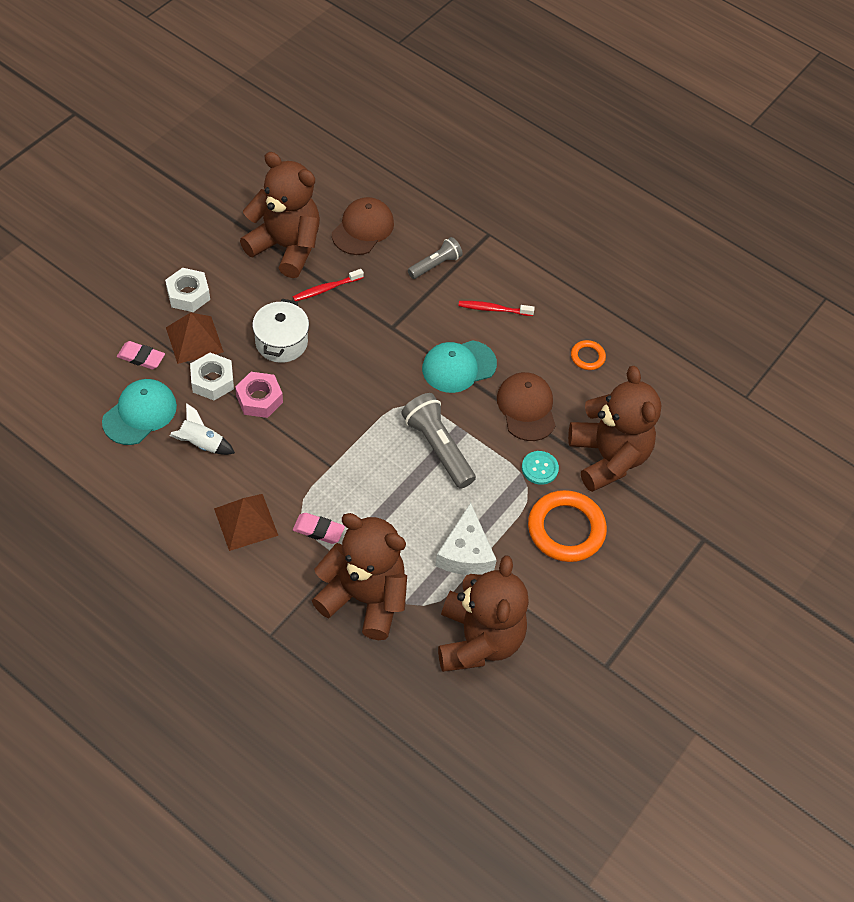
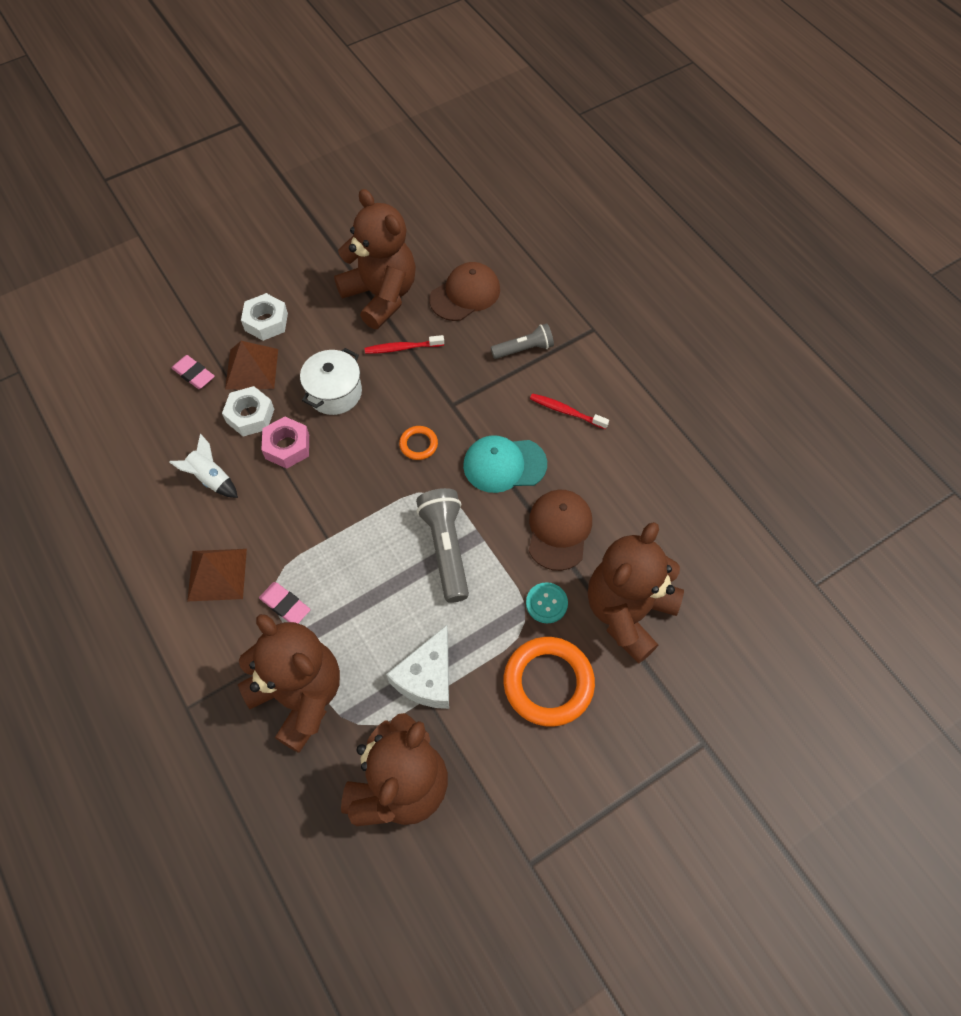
camera: 25 degrees right, 5 degrees up
turquoise cap [102,379,177,445] -> none
brown teddy bear [568,366,661,492] -> brown teddy bear turned 150 degrees counterclockwise [588,522,684,664]
orange ring [571,340,606,370] -> orange ring moved to [399,426,438,460]

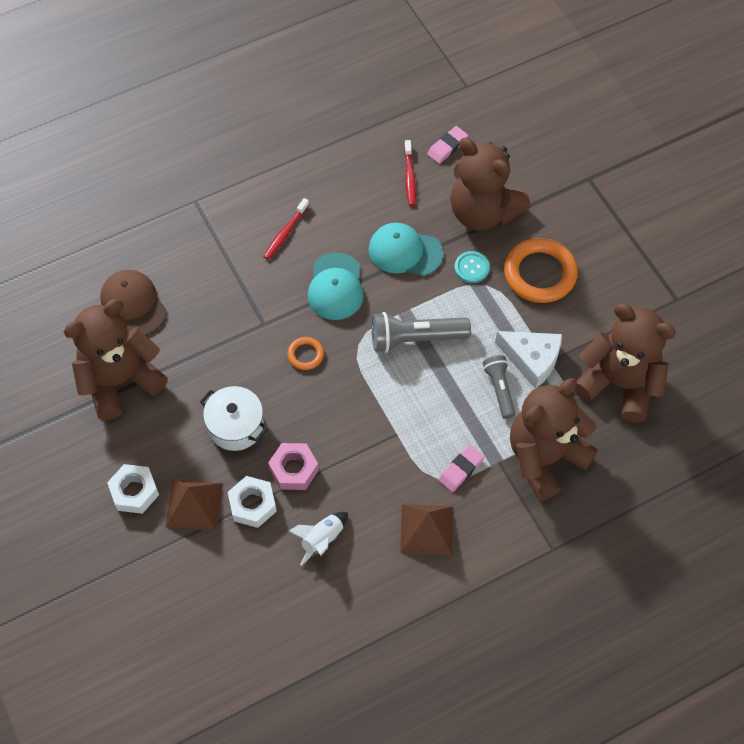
camera: 85 degrees left, 0 degrees up
pink eraser [171,355,215,389] -> pink eraser moved to [427,126,468,164]
red toothbrush [365,335,444,354] -> red toothbrush moved to [404,140,416,206]
grey flashlight [491,323,554,359] -> grey flashlight moved to [483,355,515,419]
brown cap [529,490,592,571] -> turquoise cap [369,223,444,276]

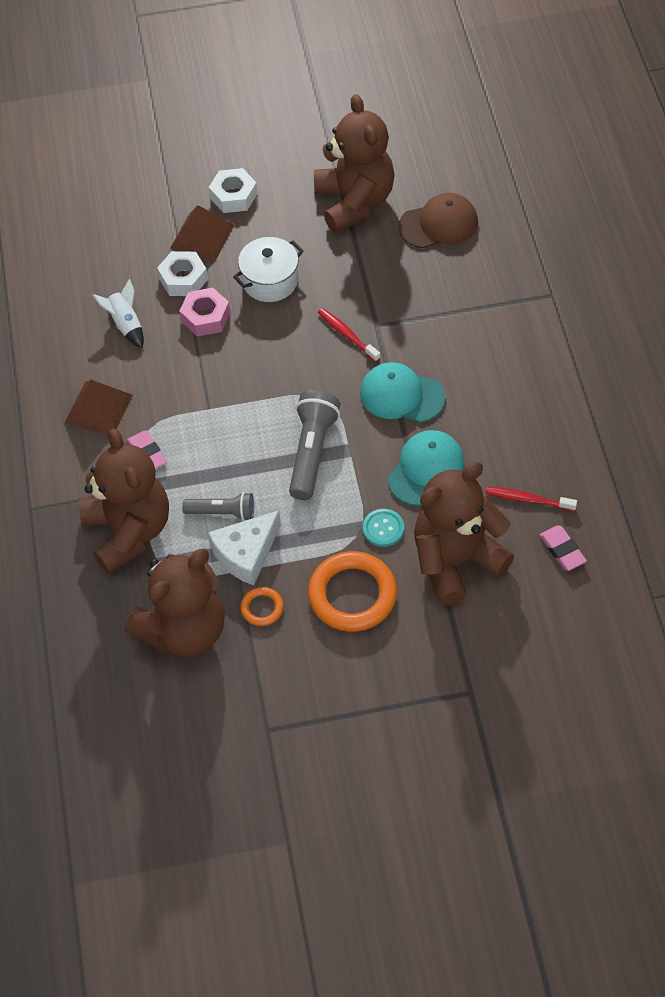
camera: 110 degrees right, 5 degrees down
red toothbrush [263,198,309,260] -> red toothbrush moved to [318,308,381,362]
orange ring [287,337,324,370] -> orange ring moved to [241,587,284,626]

